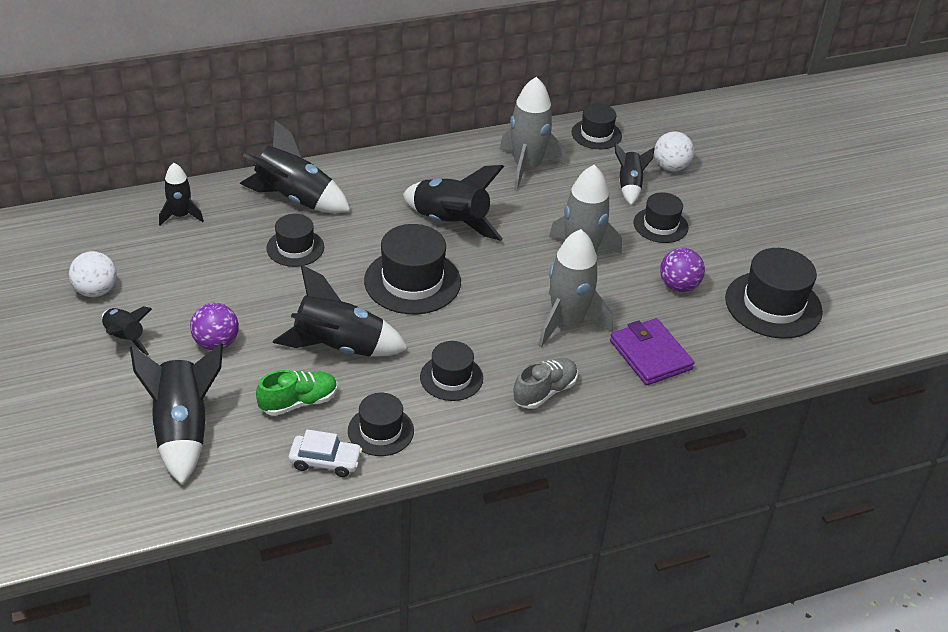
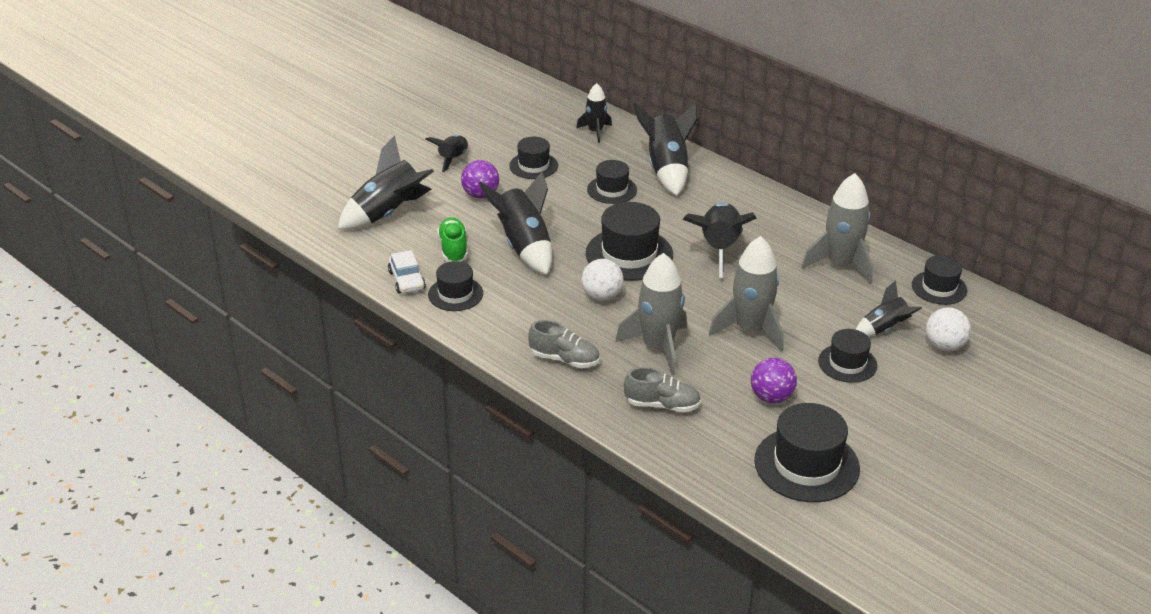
camera: 65 degrees right, 5 degrees down
white ball [69,251,117,297] -> white ball moved to [581,259,623,301]
green shoe [256,370,337,416] -> green shoe turned 135 degrees counterclockwise [437,217,468,262]
black hat [420,341,483,401] -> black hat moved to [509,137,558,179]
purple wallet [610,318,694,385] -> grey shoe [624,367,701,413]

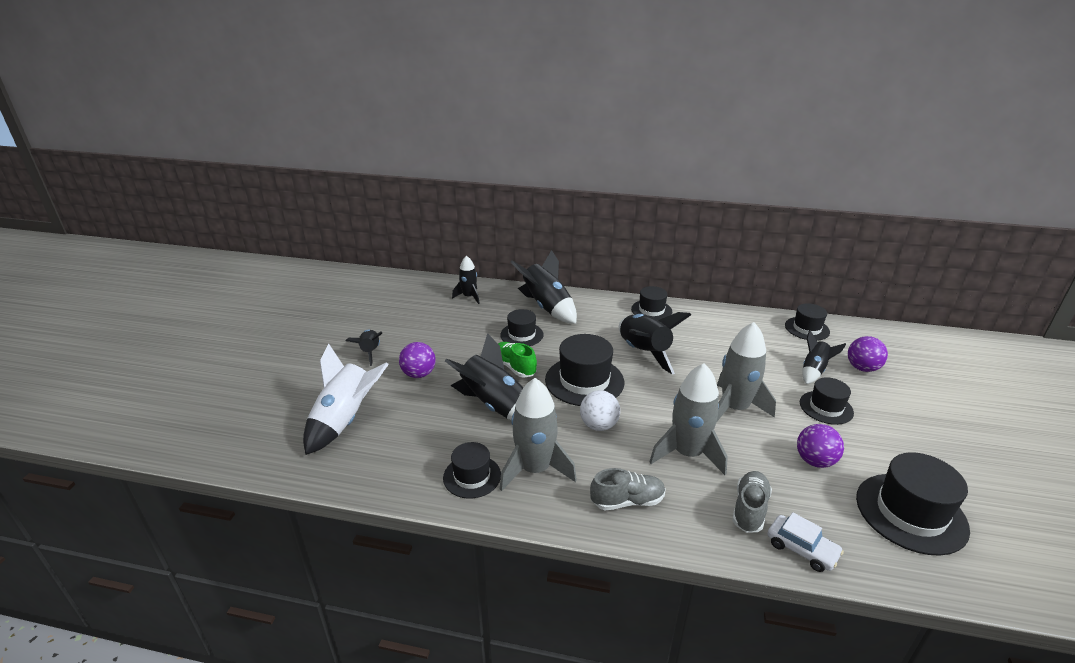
camera: 30 degrees left, 5 degrees down
black rocket [338,136,434,230] -> white rocket [303,343,389,455]
white car [388,250,426,294] -> white car moved to [767,512,844,572]
green shoe [437,217,468,262] -> green shoe moved to [498,342,537,377]
black hat [509,137,558,179] -> black hat moved to [631,286,672,320]
grey shoe [624,367,701,413] -> grey shoe turned 45 degrees counterclockwise [732,471,772,533]
grey rocket [802,173,873,284] -> grey rocket moved to [500,378,577,491]
white ball [926,307,971,351] -> purple ball [848,336,888,372]

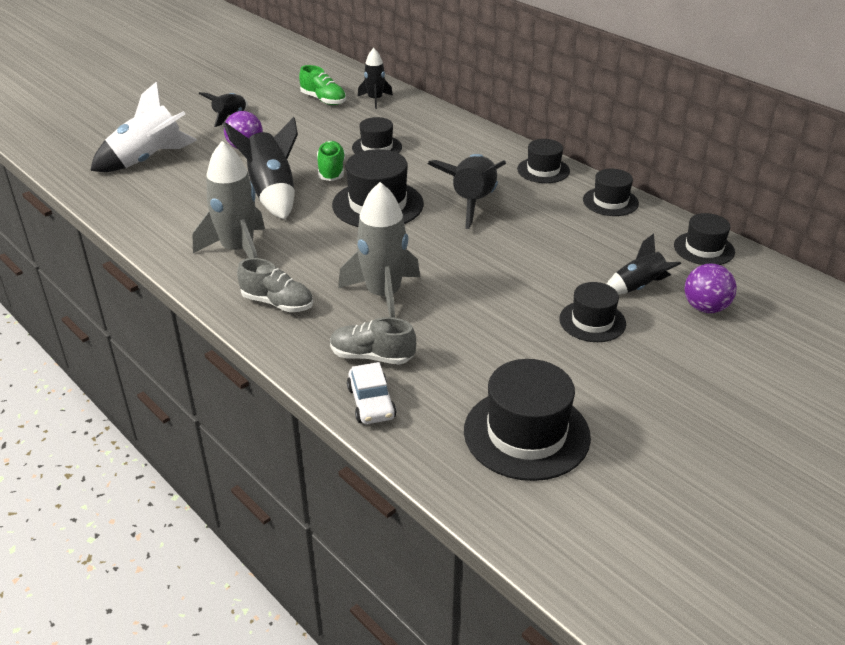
camera: 35 degrees right, 5 degrees up
black hat [443,442,501,499] -> black hat moved to [583,169,639,216]
black rocket [511,250,577,324] -> none
white ball [580,390,620,431] -> none
grey rocket [716,322,776,423] -> none
grey shoe [732,471,772,533] -> grey shoe turned 135 degrees counterclockwise [330,317,416,365]
purple ball [797,424,844,468] -> none
none -> green shoe [299,65,346,105]

